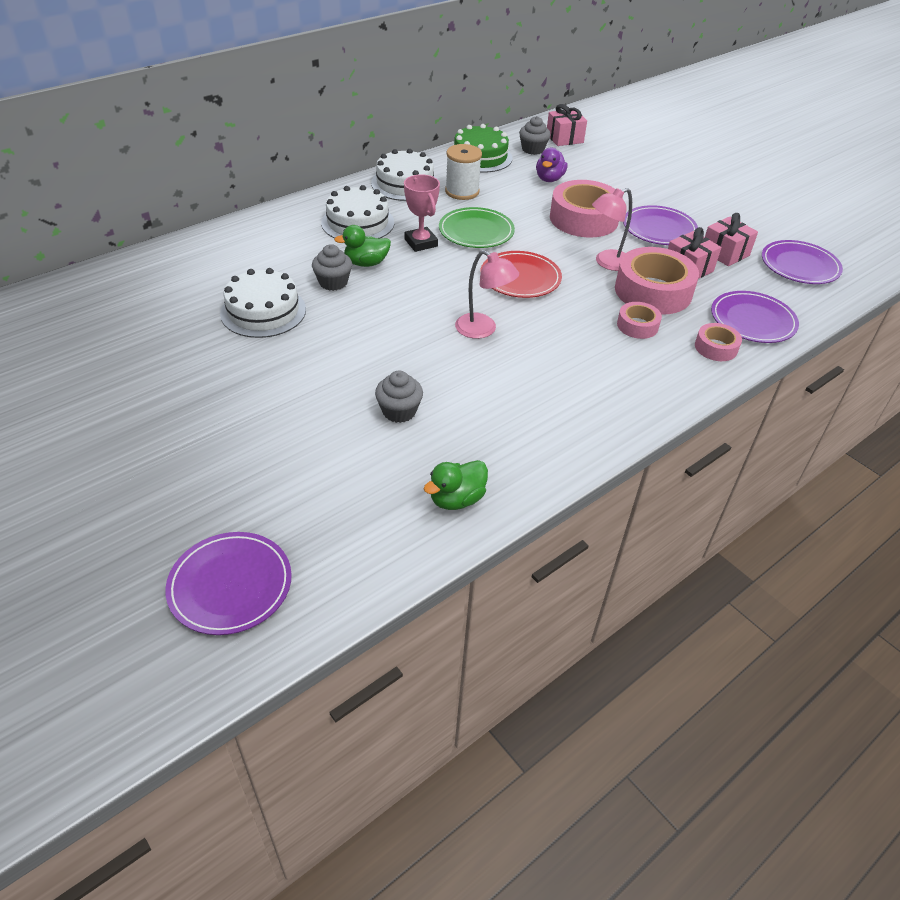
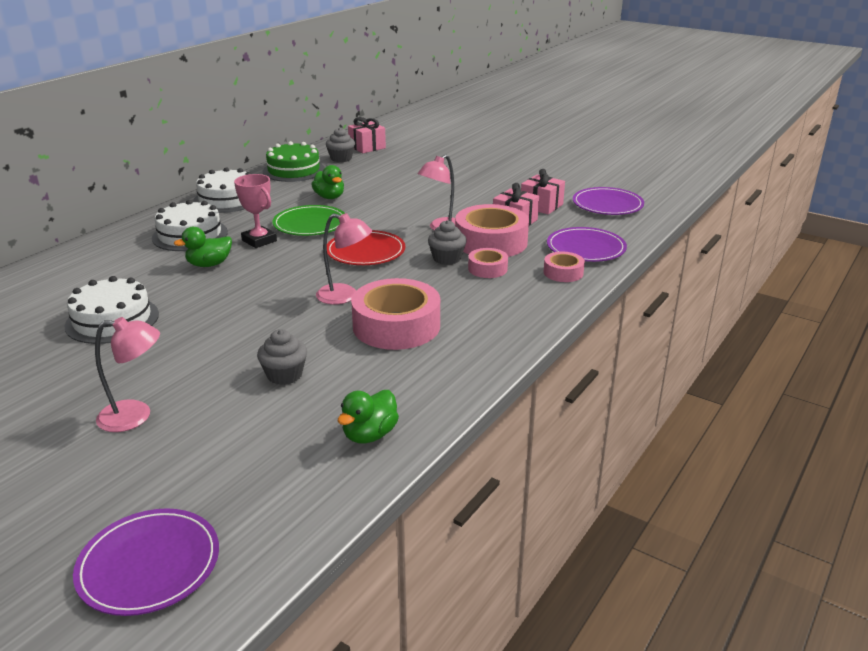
camera: 15 degrees left, 15 degrees down
grey cupcake [312,244,352,291] -> grey cupcake moved to [428,220,467,265]
white spool [445,144,482,200] -> none
purple duck [536,147,567,182] -> none
pink tape [550,180,623,238] -> pink tape moved to [351,278,440,350]
purple plate [623,205,698,245] -> none
none -> pink lamp [95,317,160,432]
none -> green duck [311,165,344,199]

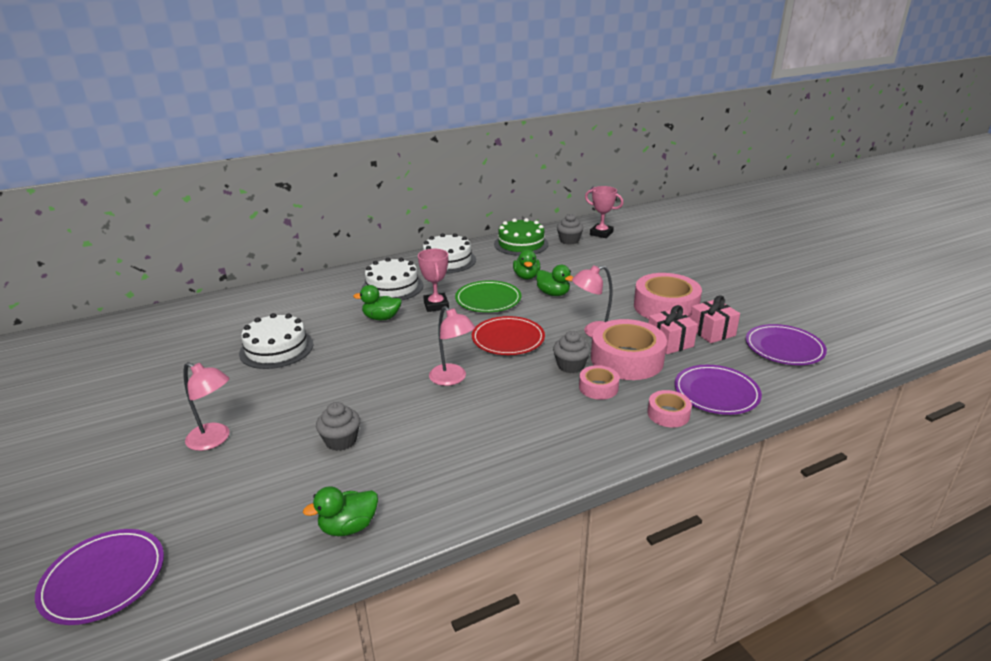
camera: 30 degrees right, 0 degrees up
pink gift [348,117,386,153] -> pink trophy [585,186,624,238]
pink tape [351,278,440,350] -> pink tape moved to [634,273,702,319]
none -> green duck [536,265,573,296]

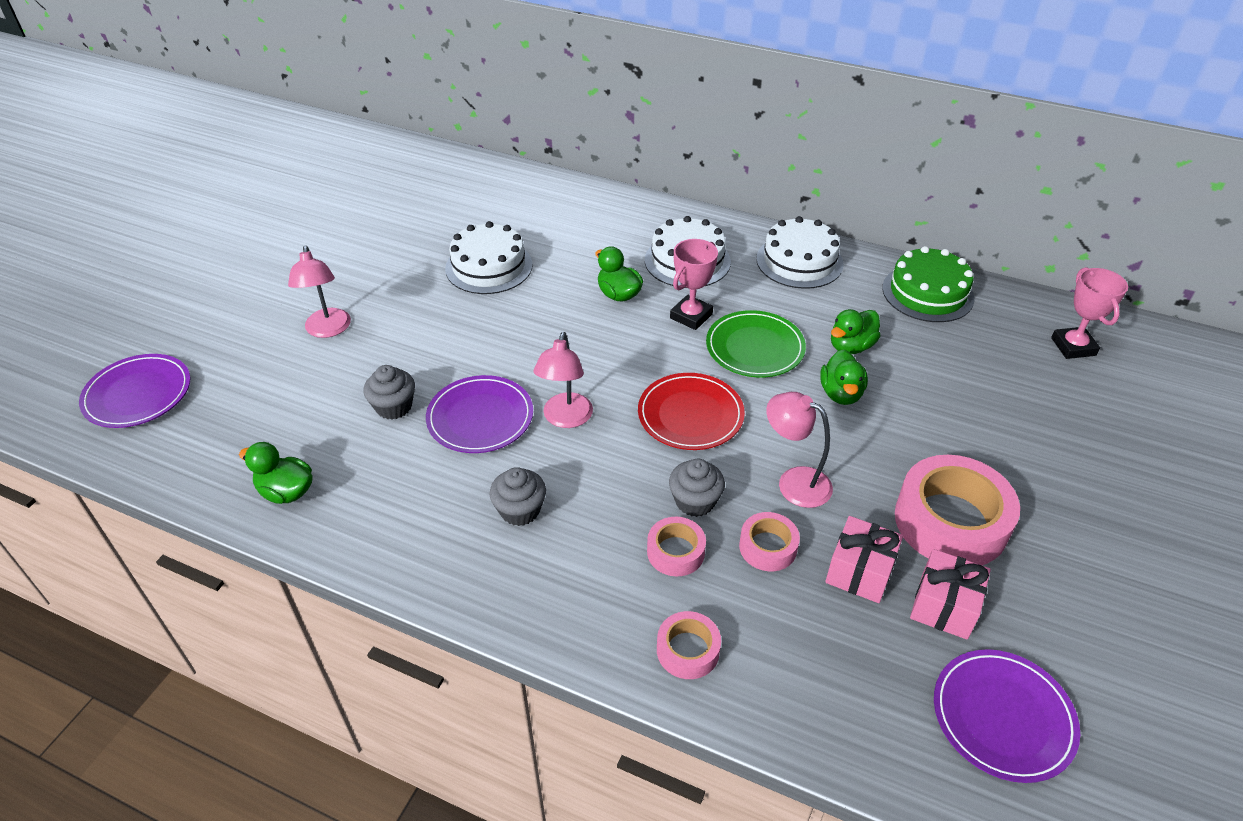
camera: 50 degrees right, 15 degrees up
grey cupcake [557,213,584,244] -> grey cupcake moved to [490,467,546,526]
pink tape [591,319,667,380] -> pink tape [739,512,800,571], size x0.51
purple plate [675,365,762,415] -> purple plate moved to [426,375,533,453]

